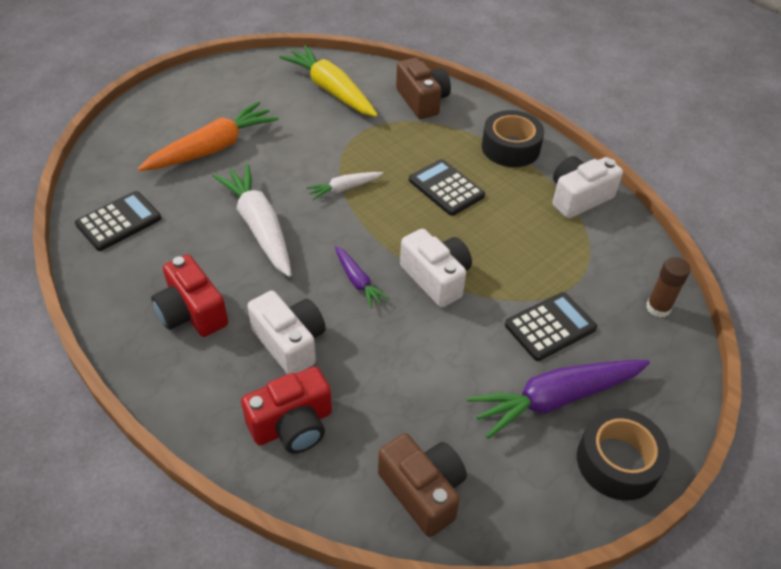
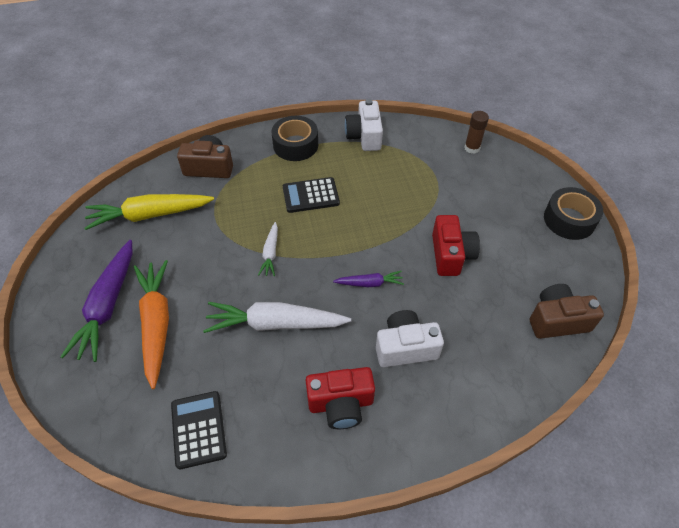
camera: 60 degrees left, 5 degrees up
red camera [241,366,332,453] -> red camera moved to [432,215,480,276]
white camera [400,229,472,308] -> none
purple carrot [467,360,650,439] -> purple carrot moved to [61,240,133,362]
black calculator [505,292,597,361] -> none

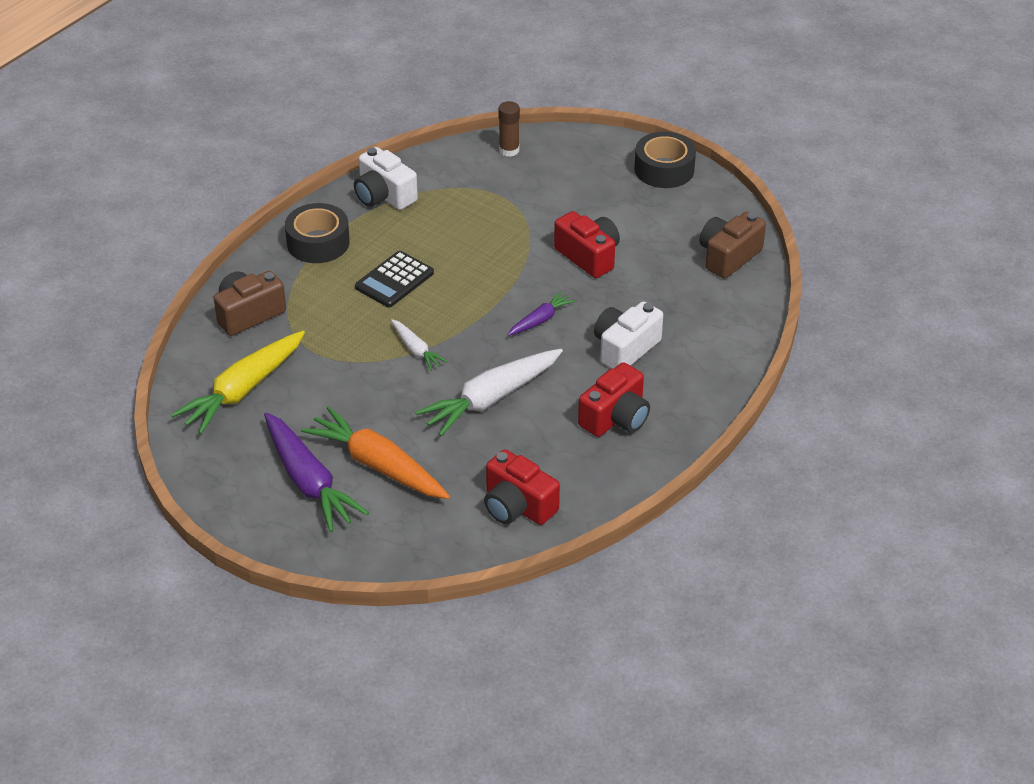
camera: 40 degrees left, 10 degrees down
black calculator [171,391,227,470] -> red camera [484,449,560,525]

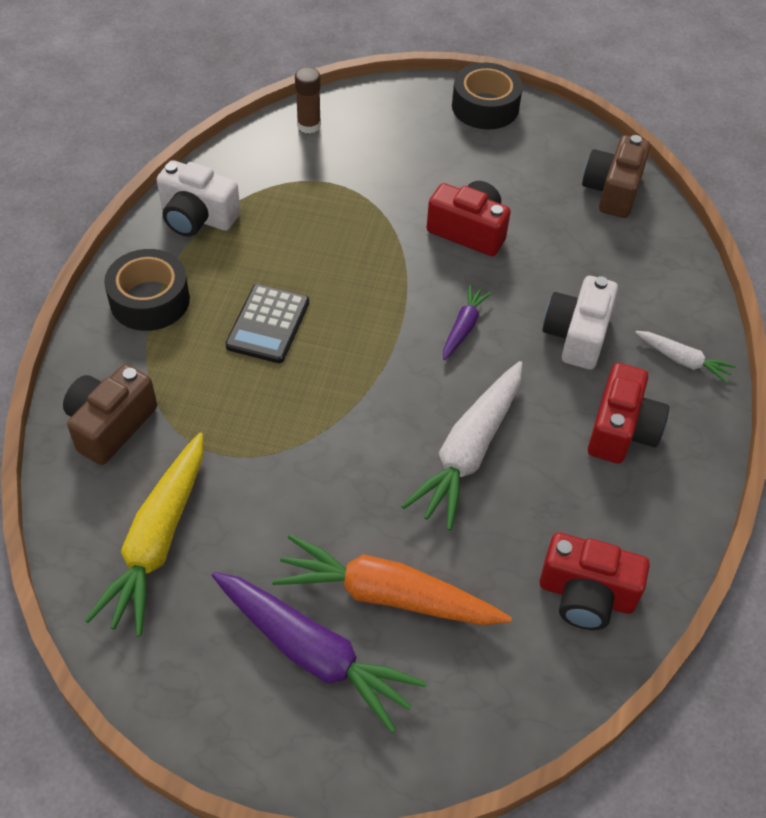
camera: 25 degrees left, 10 degrees up
white carrot [391,319,448,371] -> white carrot moved to [635,331,736,384]

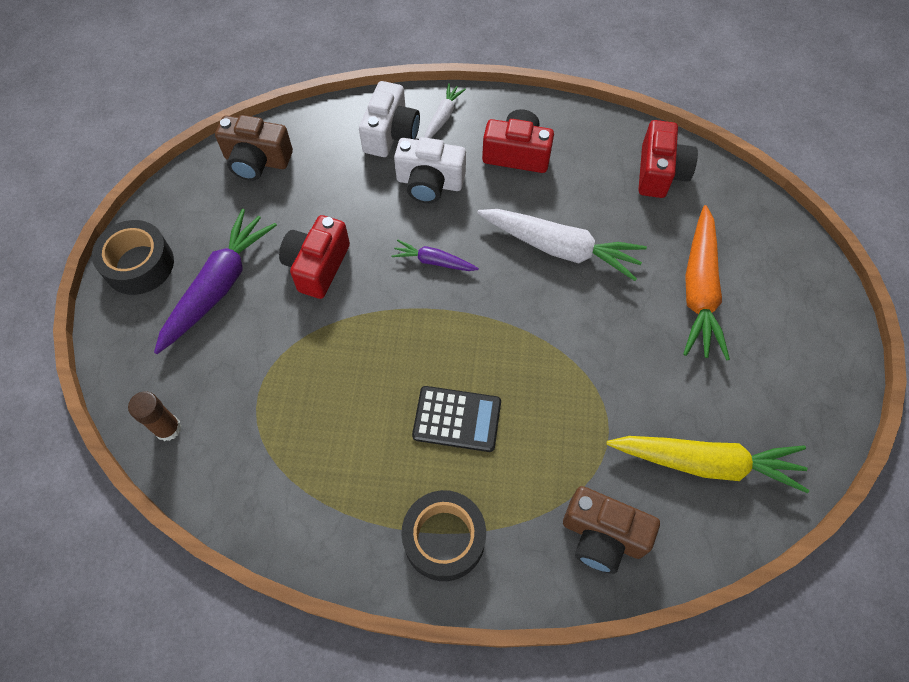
camera: 95 degrees left, 10 degrees up
white camera [157,160,241,237] -> white camera moved to [359,81,420,157]
purple carrot [212,572,427,733] -> purple carrot moved to [154,209,277,354]

